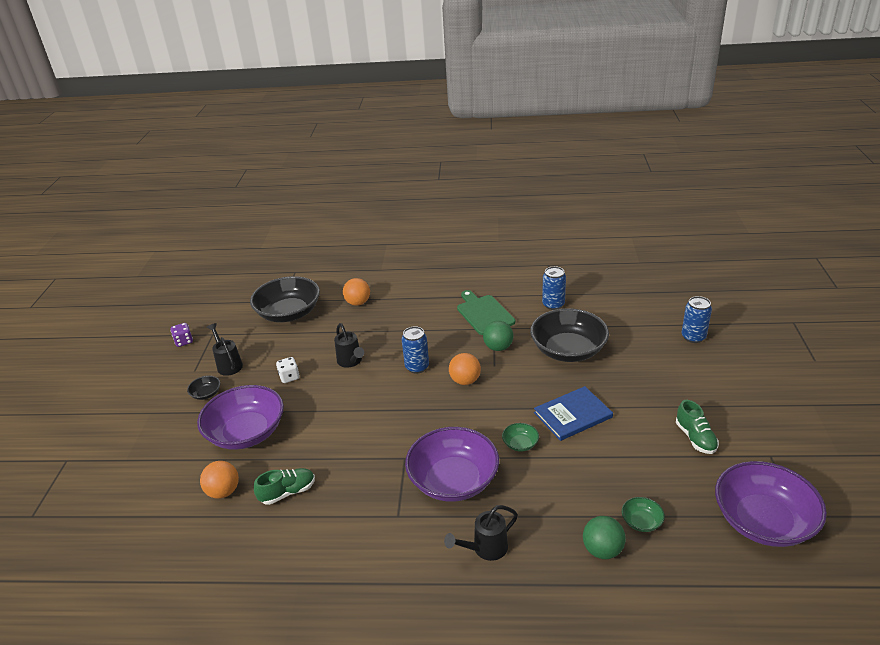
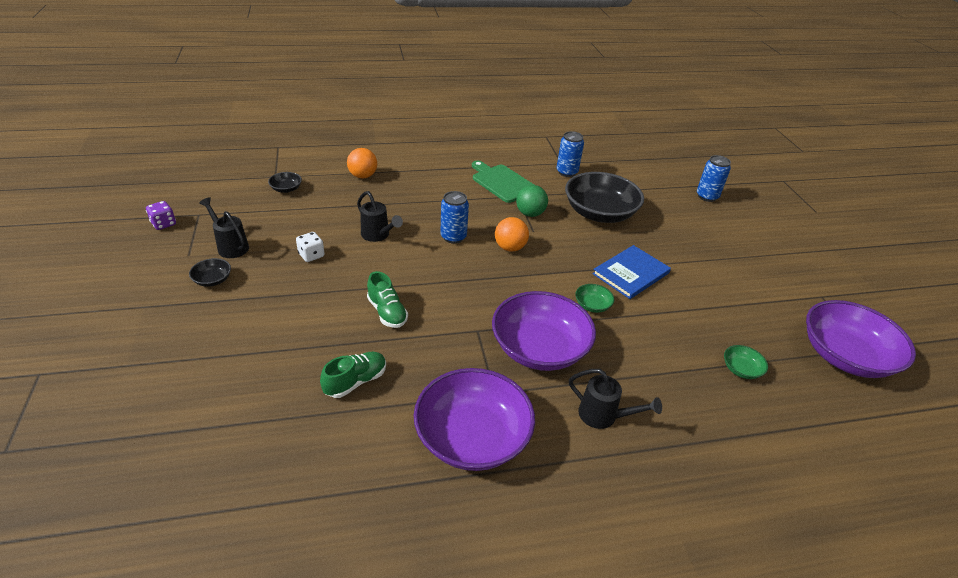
camera: 20 degrees left, 5 degrees up
purple bowl [197,385,284,450] -> purple bowl moved to [414,368,535,471]
orange ball [200,461,239,499] -> none
black bowl [250,276,320,322] -> black bowl [268,172,302,193], size x0.42
black watering can [444,505,518,561] -> black watering can turned 105 degrees counterclockwise [569,369,662,429]
green ball [583,516,626,559] -> none
green shoe [676,400,719,454] -> green shoe moved to [367,271,408,328]

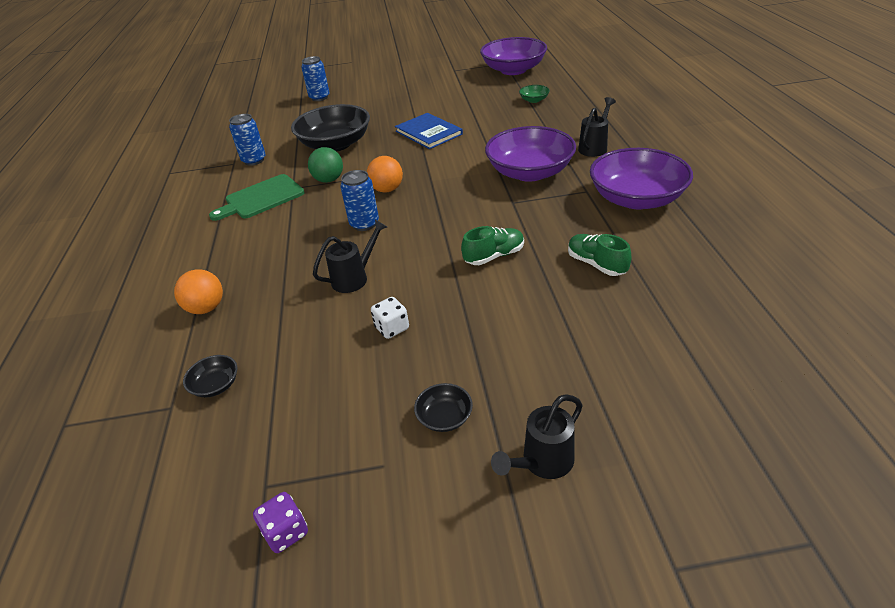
camera: 80 degrees left, 0 degrees up
black watering can [199,197,249,258] -> black watering can moved to [491,394,583,479]
green bowl [575,284,614,313] -> none

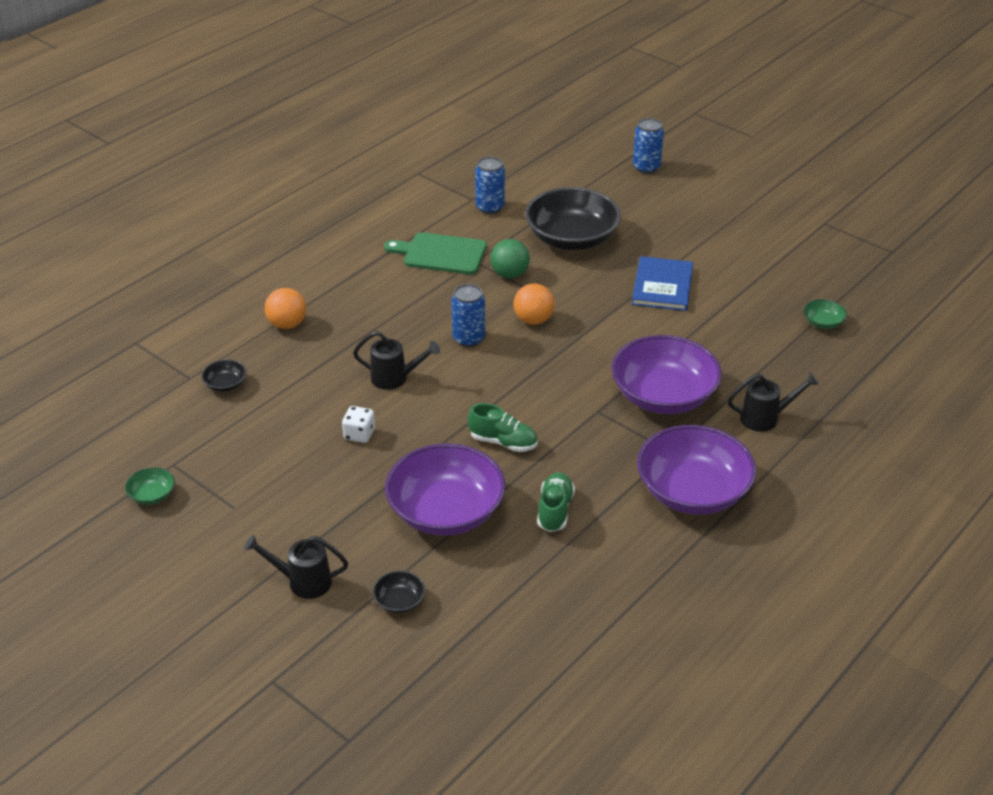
camera: 45 degrees right, 0 degrees up
purple dice [253,492,308,553] -> green bowl [125,467,175,505]
black bowl [414,383,473,432] -> black bowl moved to [372,570,425,613]
purple bowl [480,37,547,75] -> purple bowl moved to [385,444,505,536]

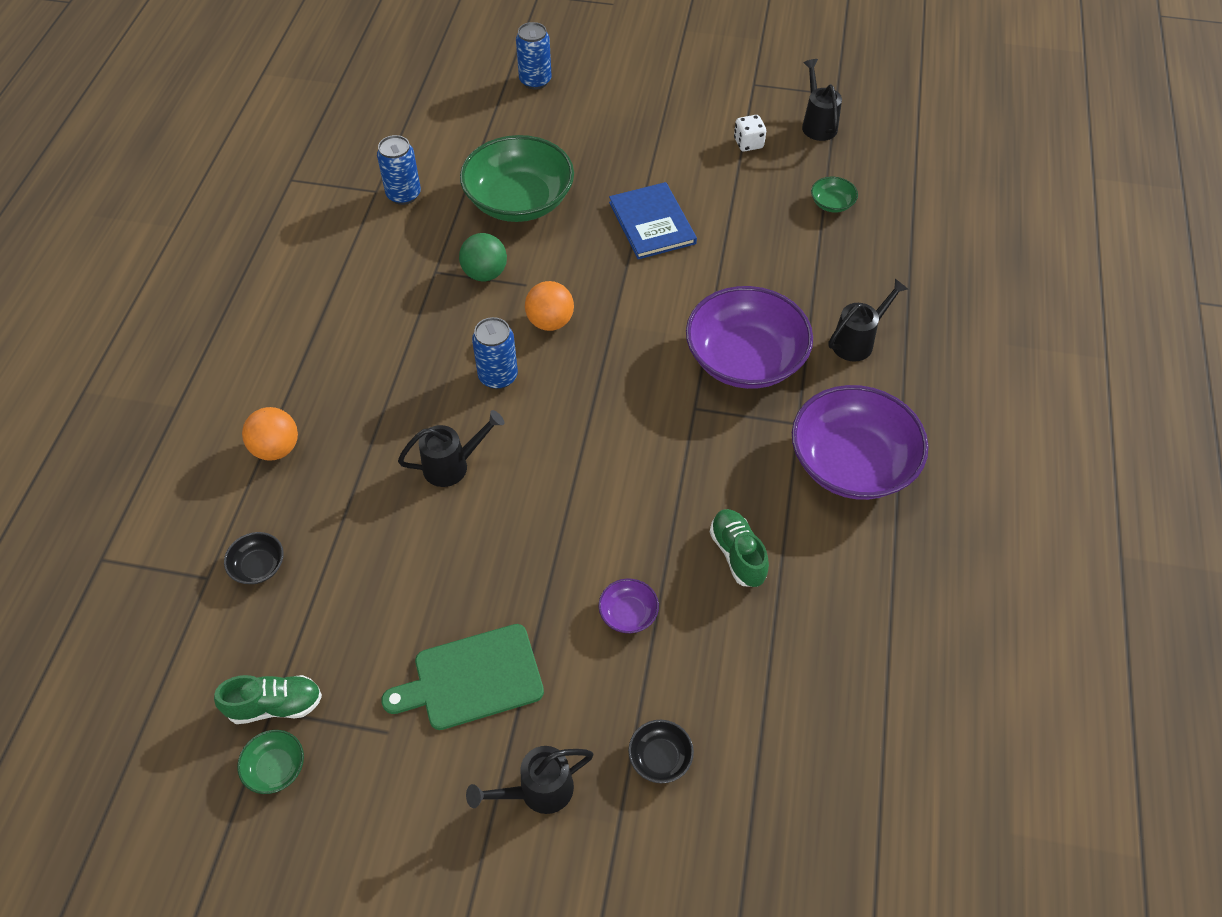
camera: 30 degrees left, 15 degrees up
white dice [342,406,375,443] -> white dice moved to [734,115,766,152]
green cutting board [384,232,486,274] -> green cutting board moved to [381,624,544,730]
purple bowl [385,444,505,536] -> purple bowl [599,579,659,633], size x0.42
green shoe [468,403,538,452] -> green shoe moved to [214,675,322,724]
black bowl [525,187,621,250] -> green bowl [460,135,574,222]
none -> black watering can [802,59,842,141]

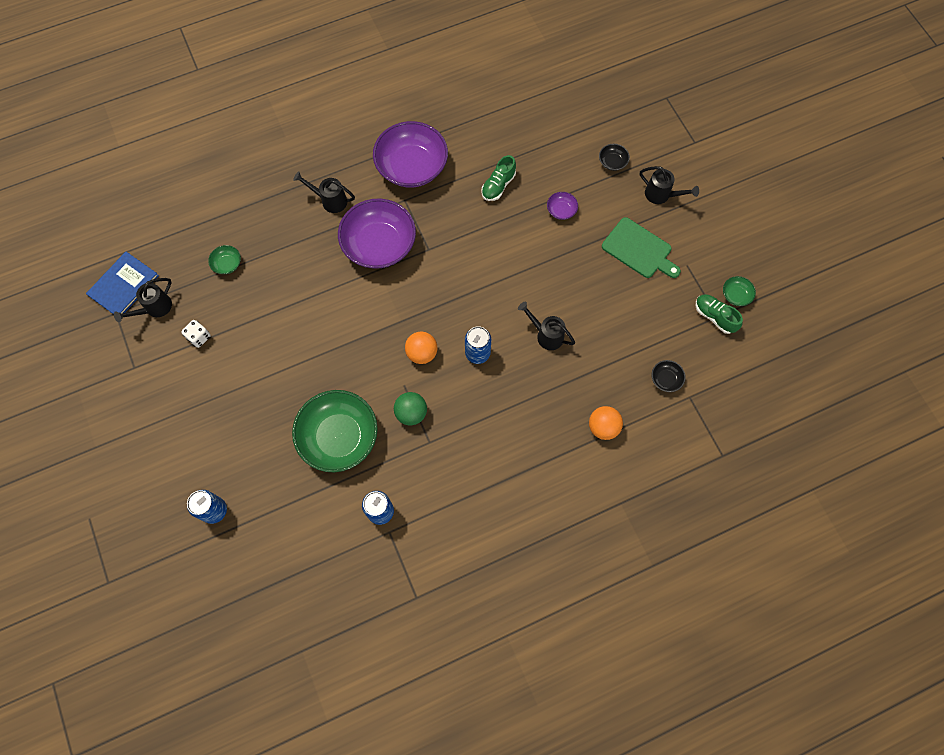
camera: 125 degrees left, 15 degrees up
blue book [609,182,697,259] -> blue book moved to [86,252,159,314]

